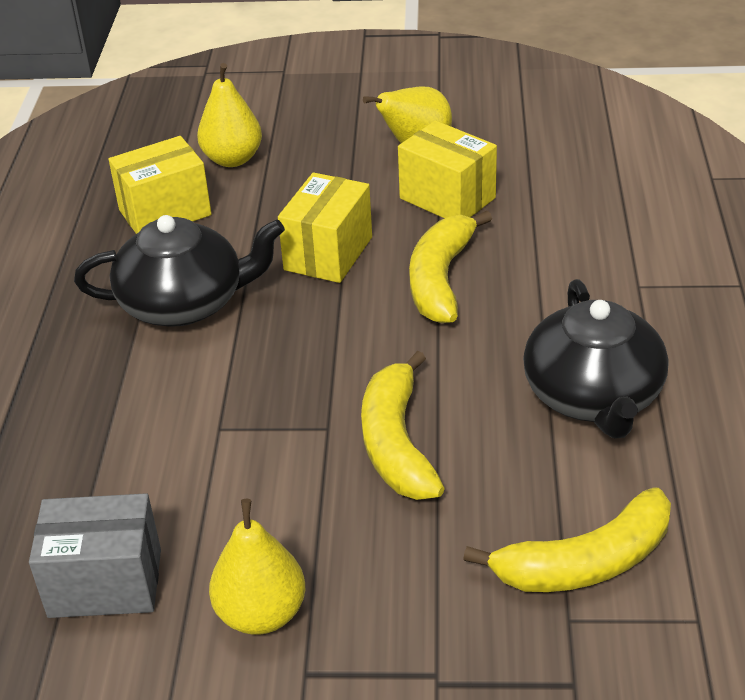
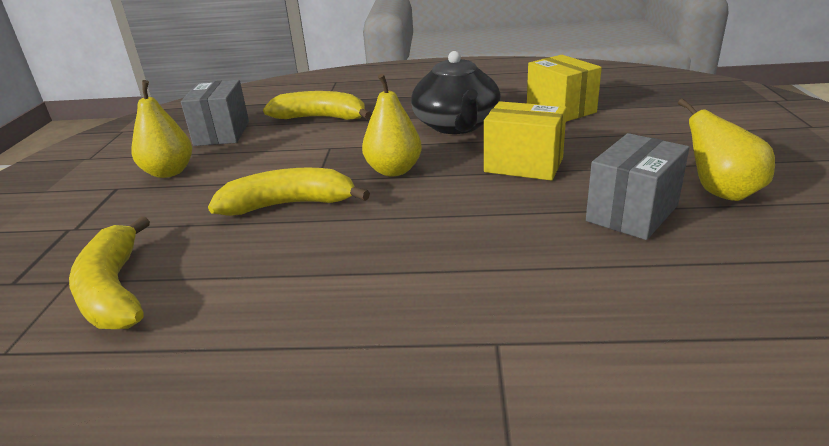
camera: 90 degrees right, 10 degrees down
yellow pear [197,63,262,167] -> yellow pear moved to [362,74,422,176]
yellow box [398,121,497,218] -> grey box [586,133,690,240]
yellow banana [409,210,492,323] -> yellow banana moved to [263,91,372,120]
black teapot [523,279,668,439] -> none

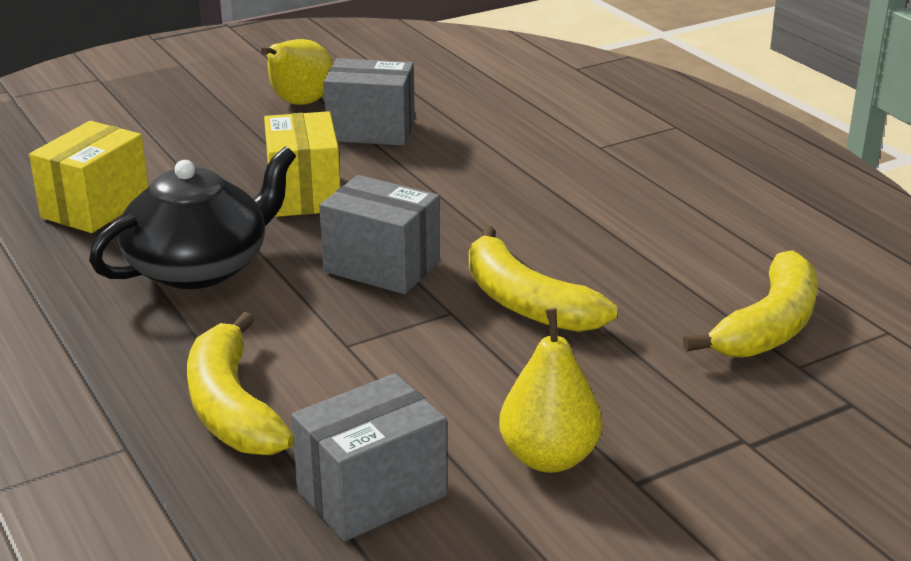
camera: 125 degrees left, 0 degrees up
yellow pear [362,74,422,176] -> grey box [319,175,440,294]

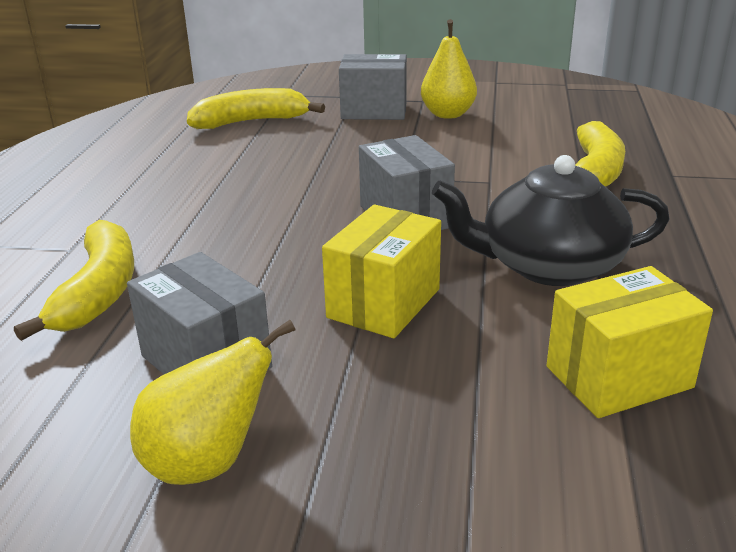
camera: 140 degrees left, 0 degrees up
grey box [291,373,447,541] -> grey box moved to [339,54,407,120]
yellow banana [469,226,617,332] -> yellow banana moved to [14,220,134,341]

